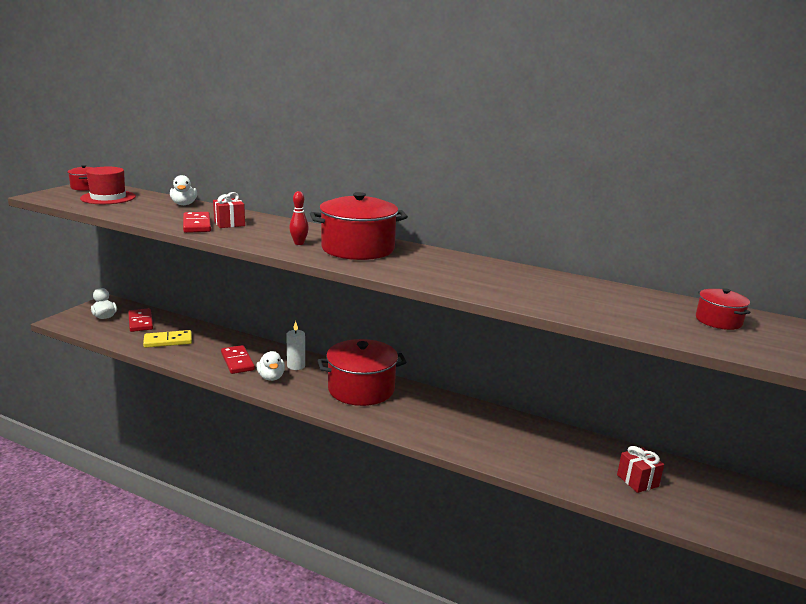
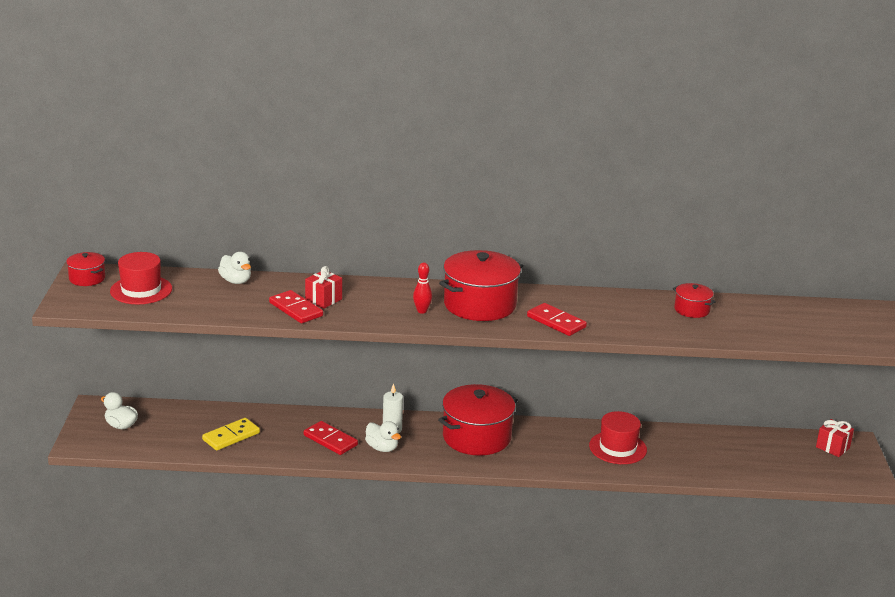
camera: 25 degrees left, 5 degrees up
red domino [128,308,153,332] -> red domino moved to [527,303,587,336]
red gift [617,446,664,493] -> red gift moved to [816,419,854,457]
red pot [696,288,751,330] -> red pot moved to [673,283,716,318]
none -> red hat [589,411,647,464]

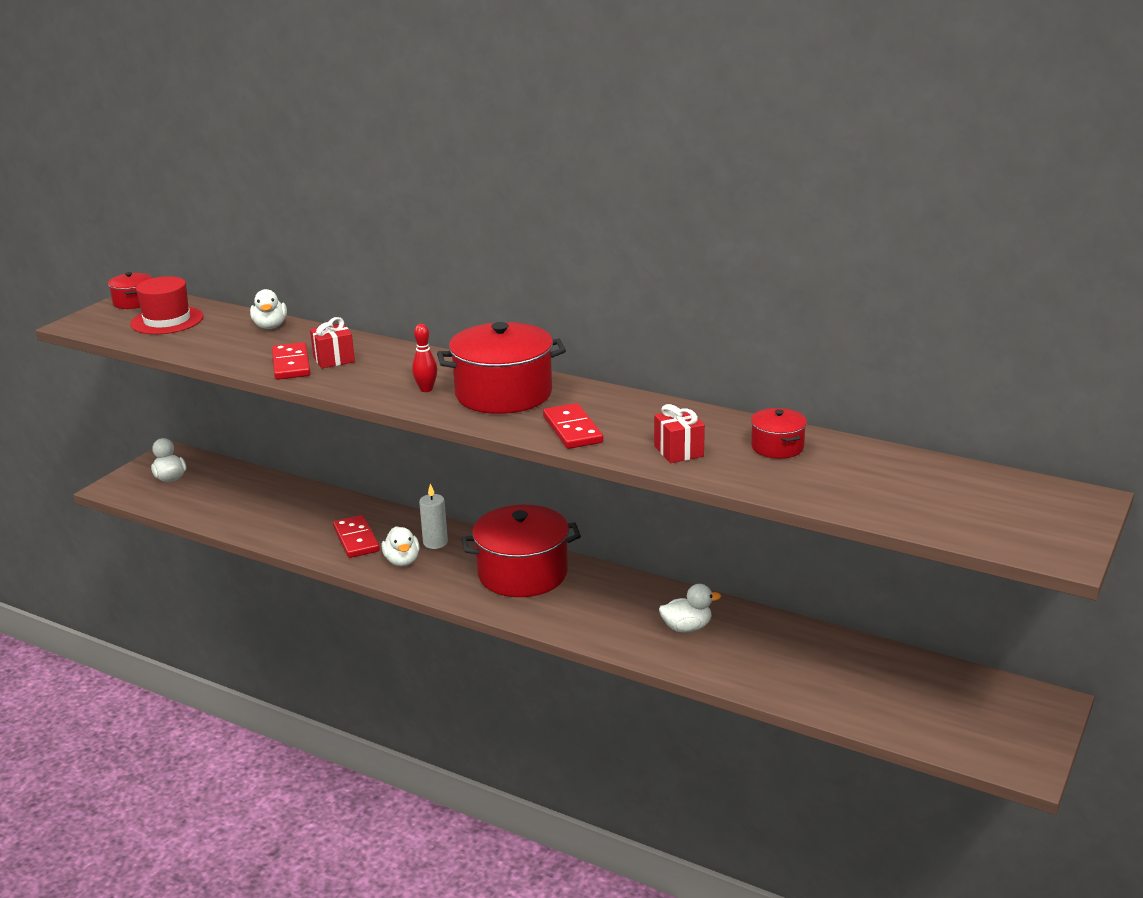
camera: 30 degrees right, 0 degrees up
yellow domino [202,418,260,451] -> none
red hat [589,411,647,464] -> white duck [659,584,721,632]
red gift [816,419,854,457] -> red gift moved to [654,404,705,463]

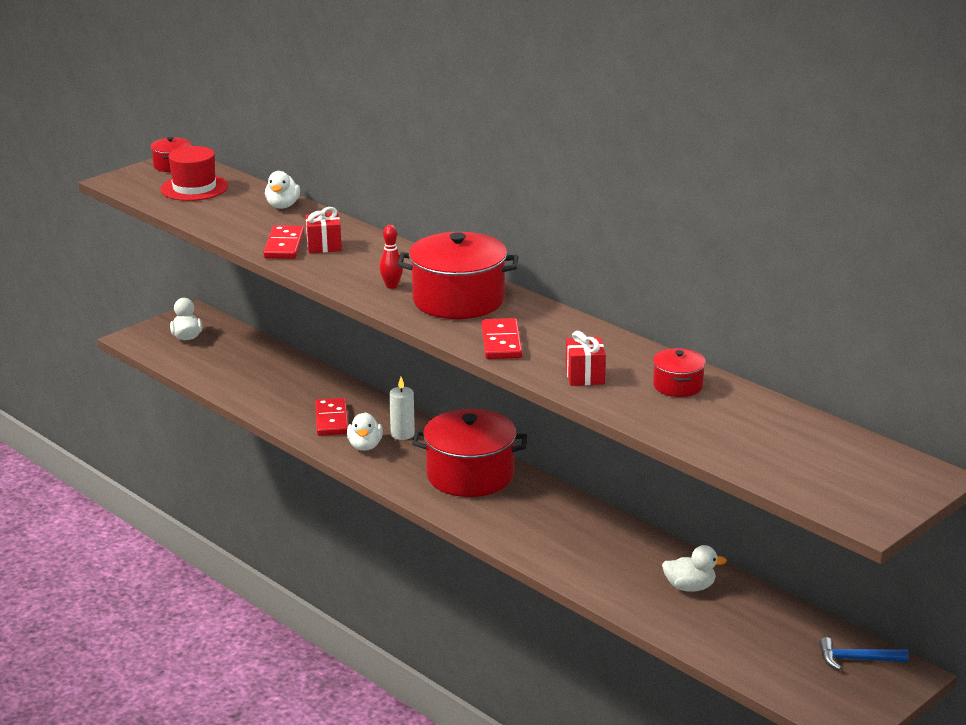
camera: 15 degrees right, 0 degrees up
white duck [659,584,721,632] -> white duck moved to [662,545,727,592]
none -> blue hammer [819,637,908,670]

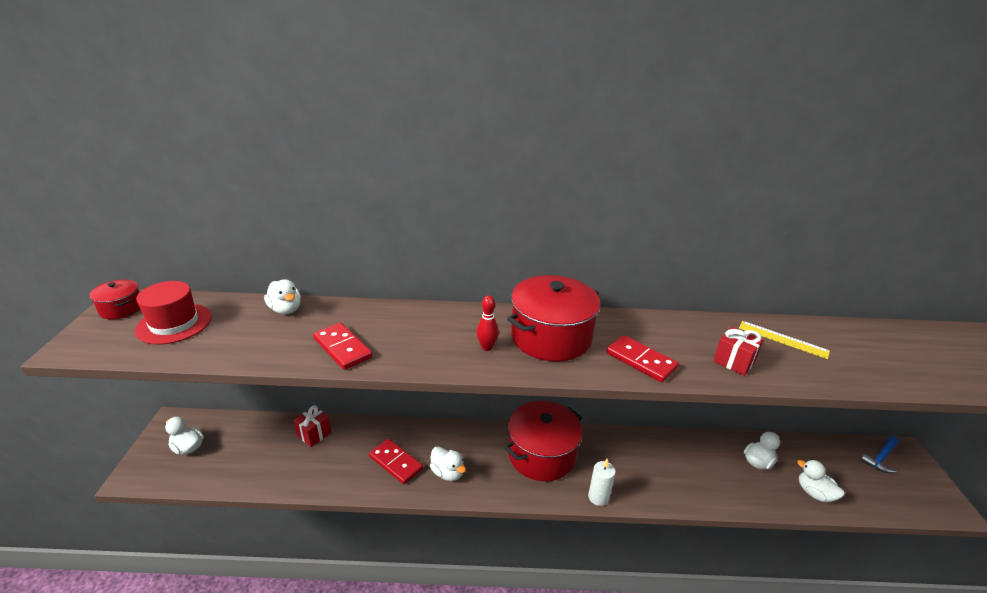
camera: 45 degrees left, 5 degrees up
red gift [306,207,342,253] -> red gift moved to [293,405,332,447]
white candle [389,377,415,440] -> white candle moved to [588,459,616,506]
red pot [653,348,706,397] -> yellow ruler [739,321,830,359]
none -> white duck [797,460,845,502]

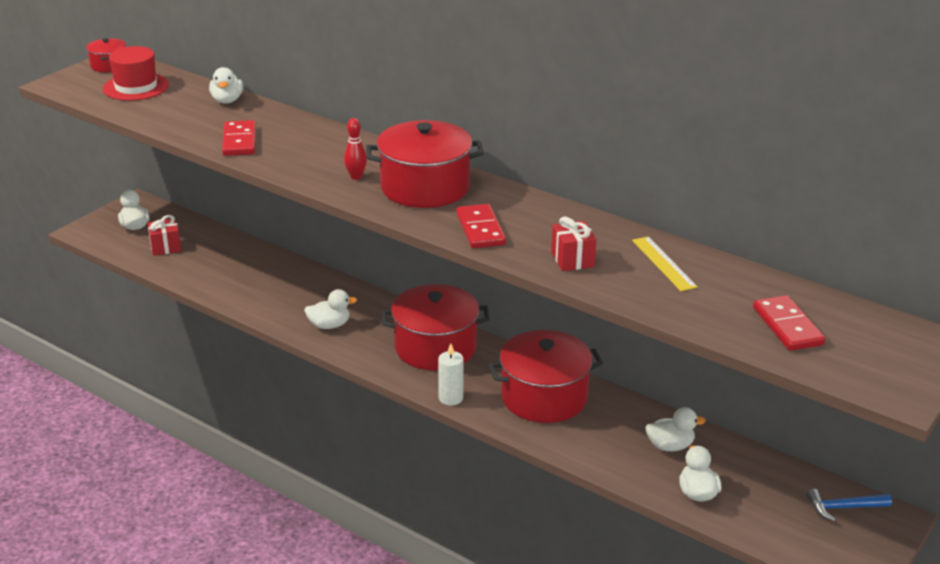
camera: 35 degrees right, 0 degrees up
red gift [293,405,332,447] -> red gift moved to [147,215,181,256]
red domino [369,439,423,484] -> red domino moved to [753,295,825,351]
white duck [430,446,466,481] -> white duck turned 90 degrees counterclockwise [304,289,357,329]
none -> red pot [488,330,603,423]

